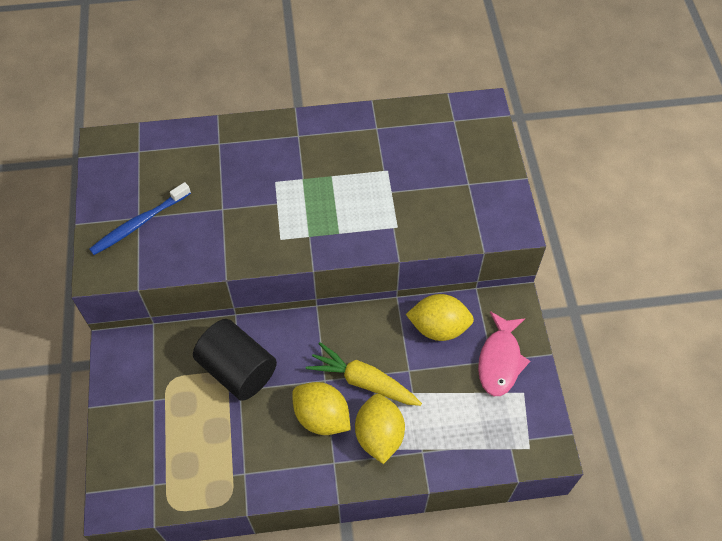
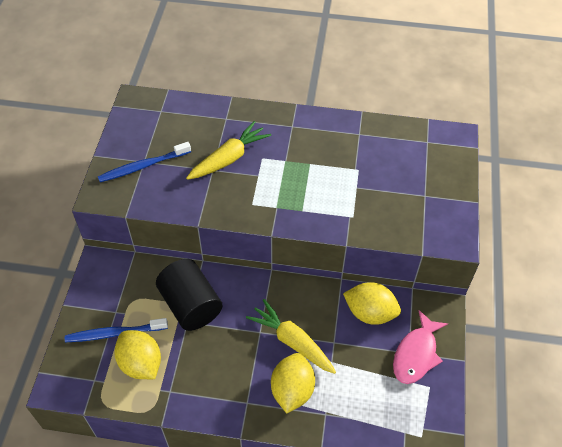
camera: 15 degrees right, 5 degrees down
yellow lemon [292,382,351,435] -> yellow lemon moved to [114,330,161,379]
none -> blue toothbrush [65,318,168,342]
none -> yellow carrot [186,121,271,180]

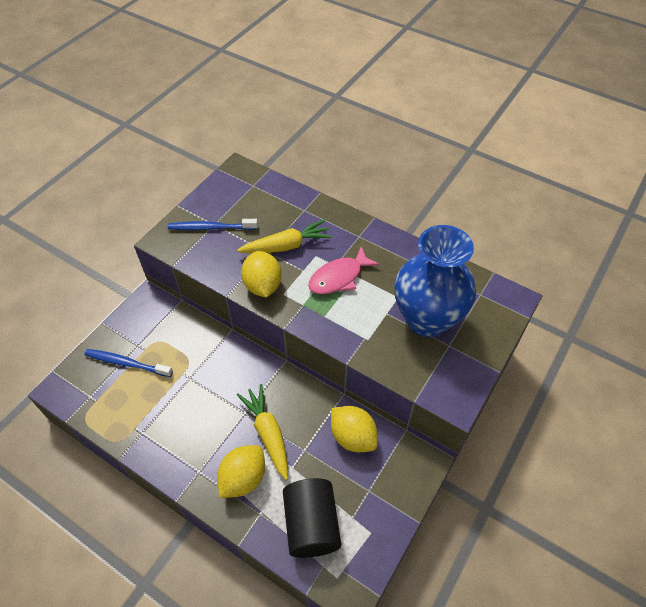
camera: 25 degrees right, 0 degrees up
yellow lemon [114,330,161,379] -> yellow lemon moved to [241,251,282,298]
black cylinder [156,259,223,331] -> black cylinder moved to [283,478,341,558]
pink fish [393,310,448,384] -> pink fish moved to [308,246,380,294]
none -> blue vase [394,225,476,337]

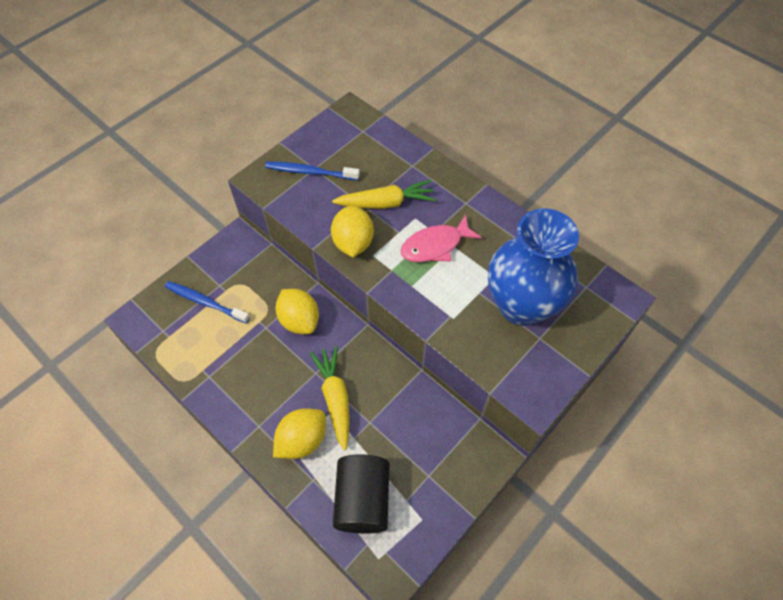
camera: 10 degrees right, 5 degrees up
yellow lemon [331,406,378,452] -> yellow lemon moved to [276,289,319,334]

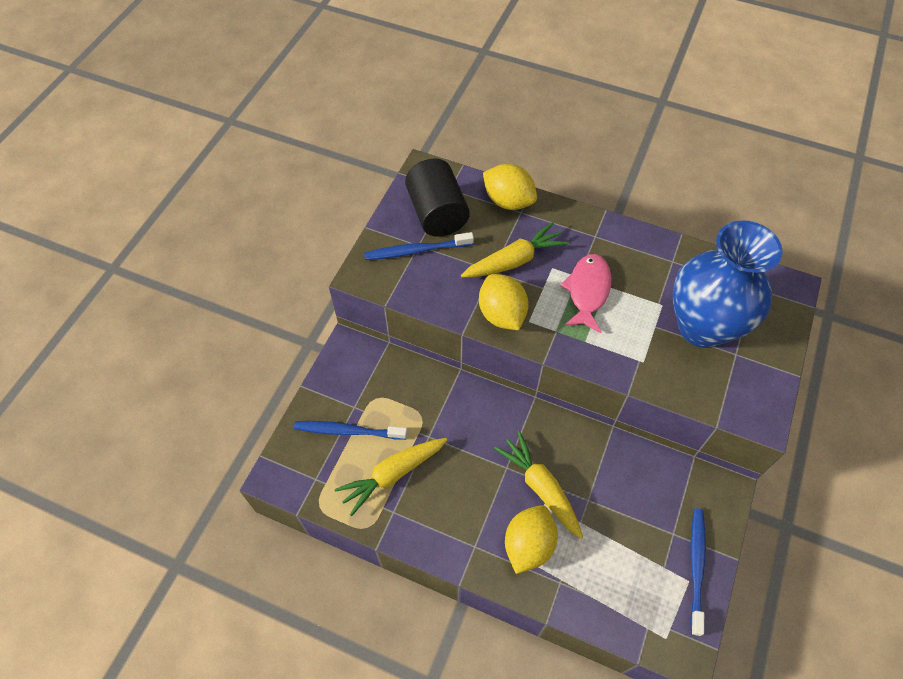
camera: 20 degrees left, 0 degrees up
yellow lemon [276,289,319,334] -> yellow lemon moved to [483,164,537,210]
black cylinder [333,454,390,533] -> black cylinder moved to [405,158,470,237]
pink fish [401,214,482,262] -> pink fish turned 150 degrees clockwise [560,254,612,333]
none -> yellow carrot [335,438,447,516]
none -> blue toothbrush [690,508,706,636]

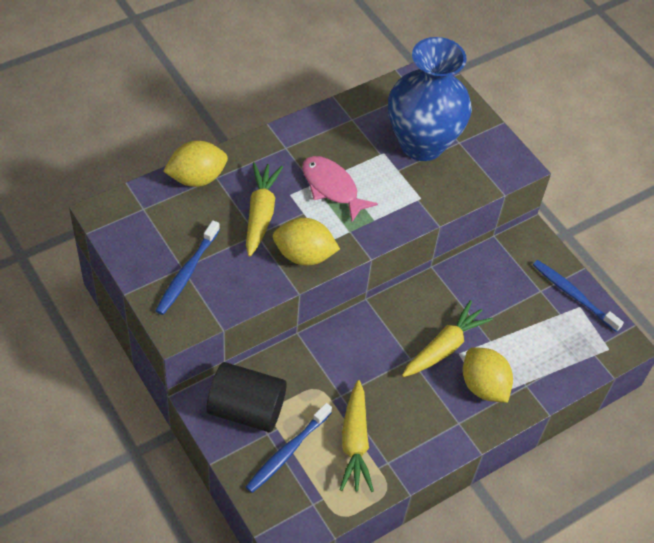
camera: 60 degrees left, 5 degrees down
black cylinder [405,158,470,237] -> black cylinder moved to [206,362,287,432]
yellow carrot [494,431,583,539] -> yellow carrot turned 135 degrees clockwise [402,300,493,377]

